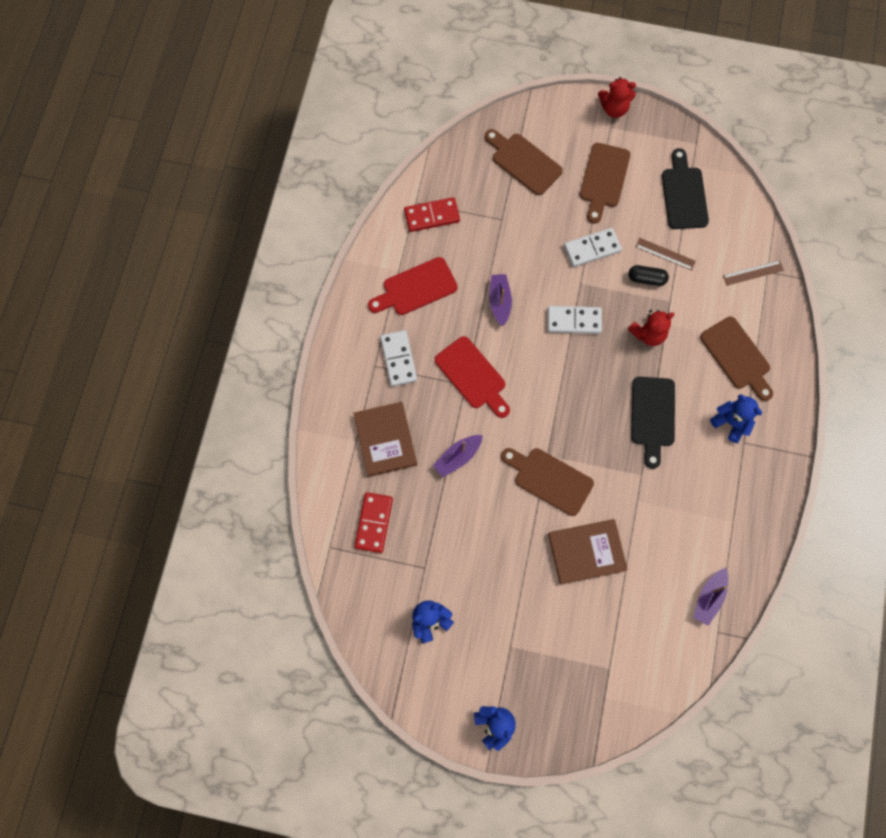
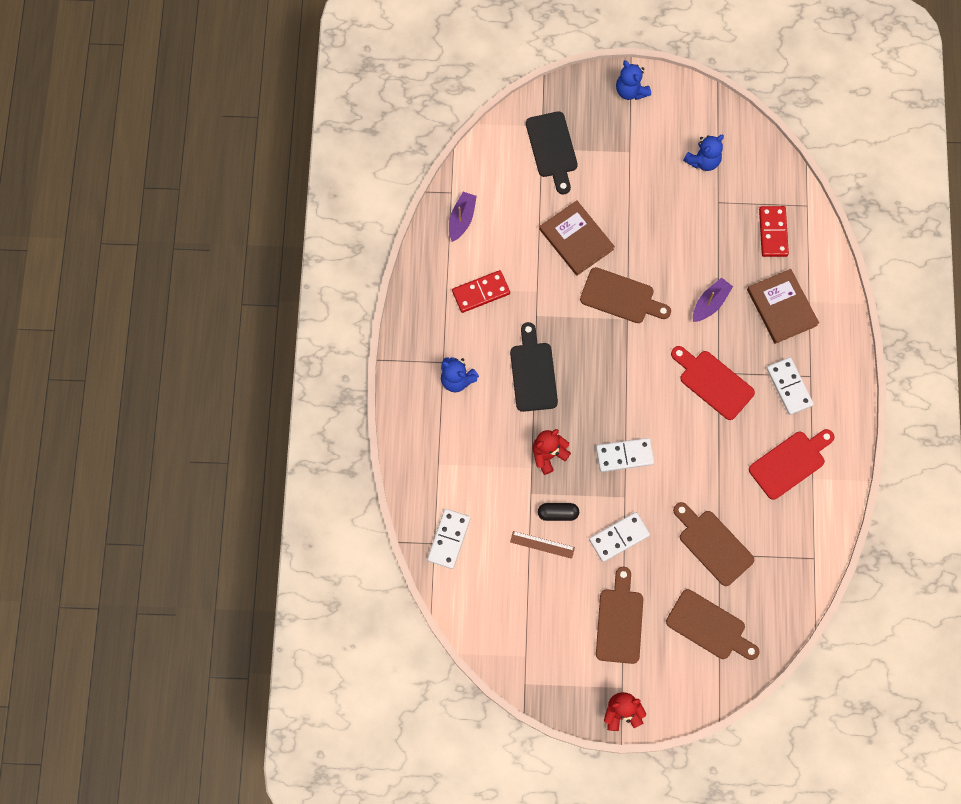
camera: 170 degrees right, 0 degrees up
red domino [404,197,460,232] -> red domino moved to [452,270,510,313]
purple boat [489,274,512,326] -> none
brown book [548,519,628,584] -> brown book turned 75 degrees clockwise [539,200,615,276]
black cutting board [662,148,709,229] -> black cutting board moved to [526,111,578,194]
brown cutting board [700,317,773,401] -> brown cutting board moved to [673,502,754,586]
brown ruler [723,260,784,286] -> white domino [427,509,470,569]

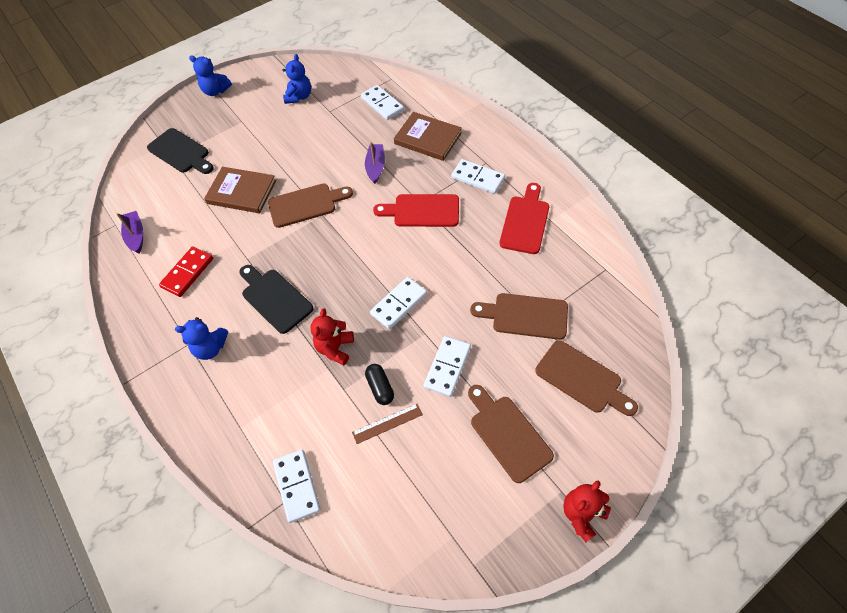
camera: 35 degrees left, 15 degrees down
black capsule [538,503,579,521] -> black capsule turned 75 degrees counterclockwise [365,364,394,405]
brown cutting board [666,589,760,660] -> brown cutting board turned 45 degrees clockwise [535,340,638,416]
red domino [759,206,789,257] -> white domino [361,85,404,120]

